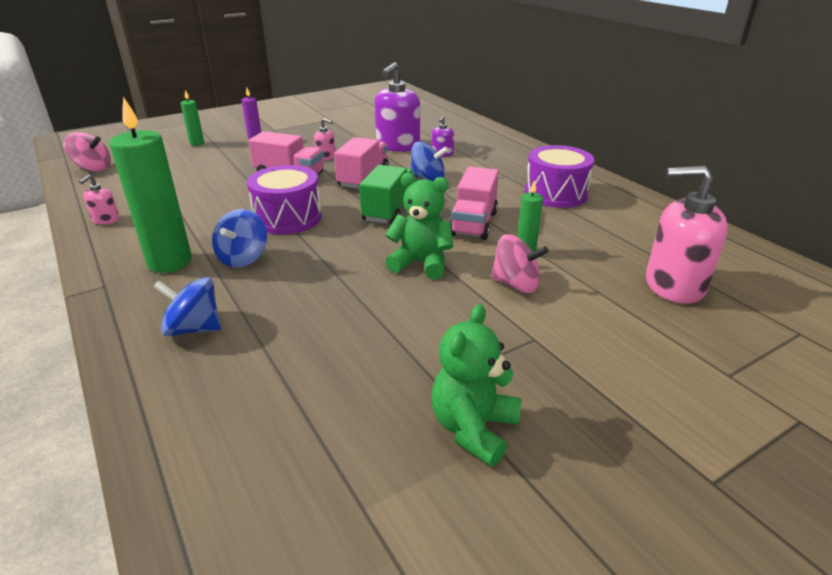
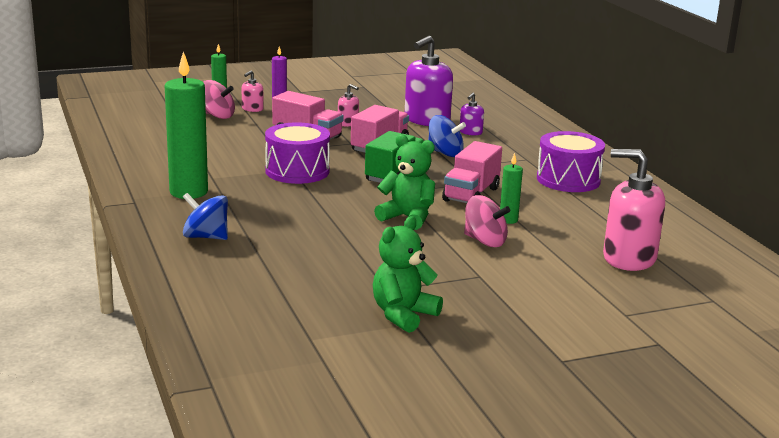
camera: 10 degrees right, 10 degrees down
pink spinning top [64,132,111,171] -> pink spinning top moved to [203,80,235,119]
pink soap dispenser [79,175,119,225] -> pink soap dispenser moved to [242,70,264,112]
blue spinning top [212,209,267,268] -> none

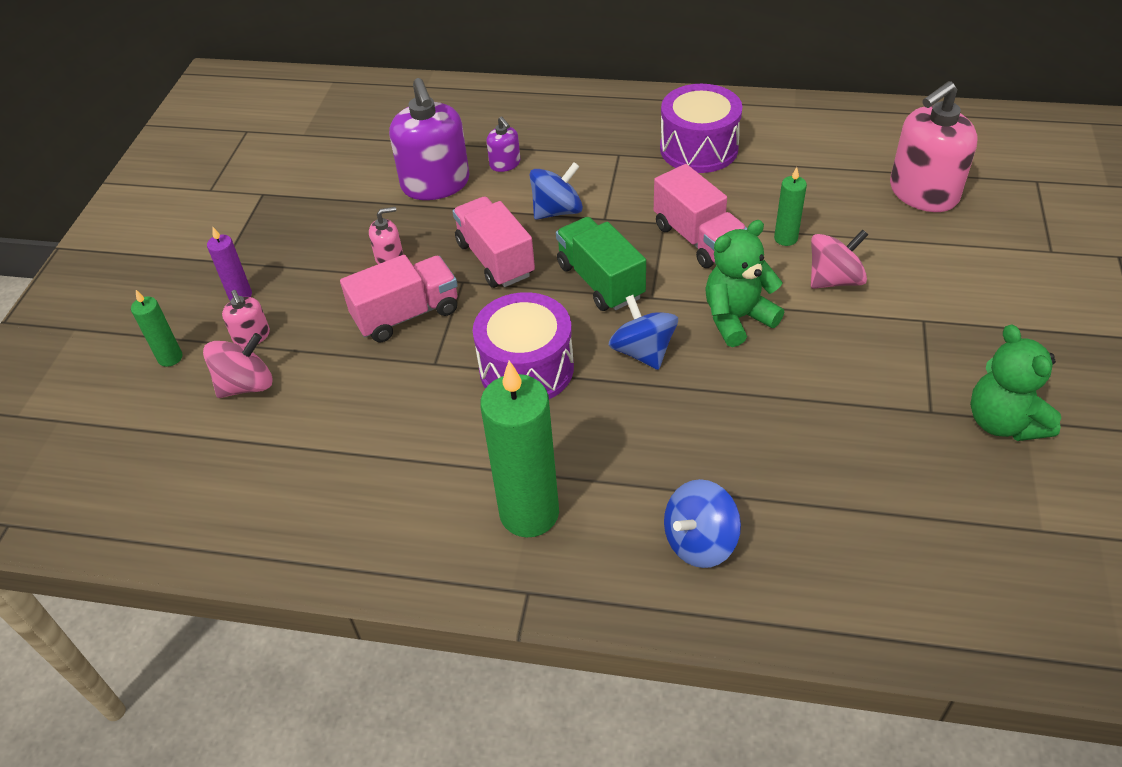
camera: 55 degrees left, 25 degrees up
none -> blue spinning top [609,295,678,370]

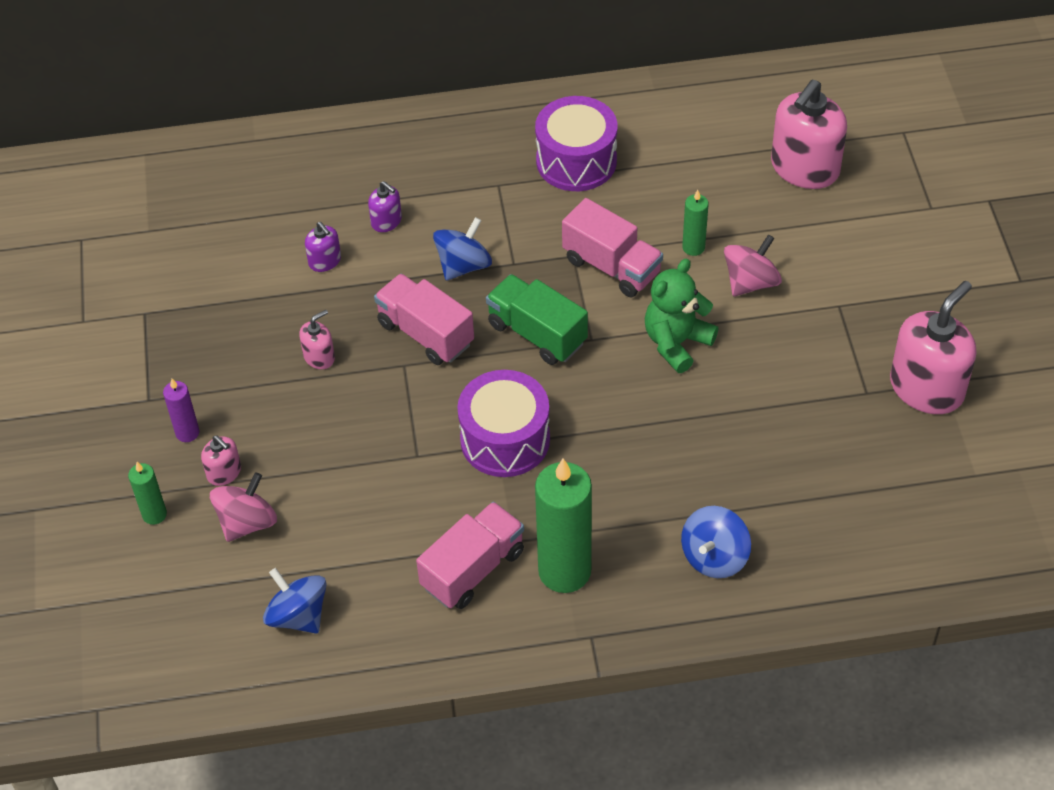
camera: 20 degrees left, 5 degrees up
pink truck [340,255,458,342] -> pink truck moved to [416,502,524,609]
purple soap dispenser [389,78,470,200] -> purple soap dispenser [305,222,341,272], size x0.47
blue spinning top [609,295,678,370] -> blue spinning top moved to [263,568,327,634]
green teddy bear [970,324,1061,441] -> pink soap dispenser [890,281,976,414]

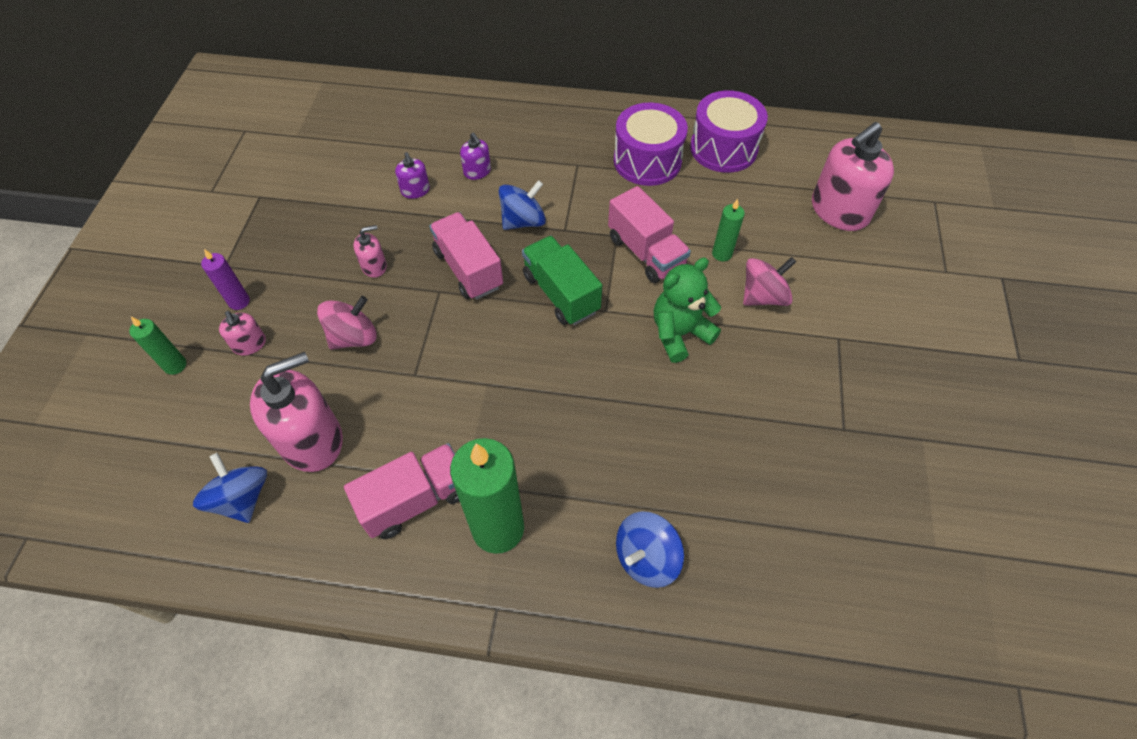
camera: 15 degrees right, 5 degrees up
pink spinning top [210,472,277,542] -> pink spinning top moved to [317,296,377,350]
purple drum [457,370,550,477] -> purple drum moved to [690,90,768,173]
pink soap dispenser [890,281,976,414] -> pink soap dispenser moved to [250,352,343,472]

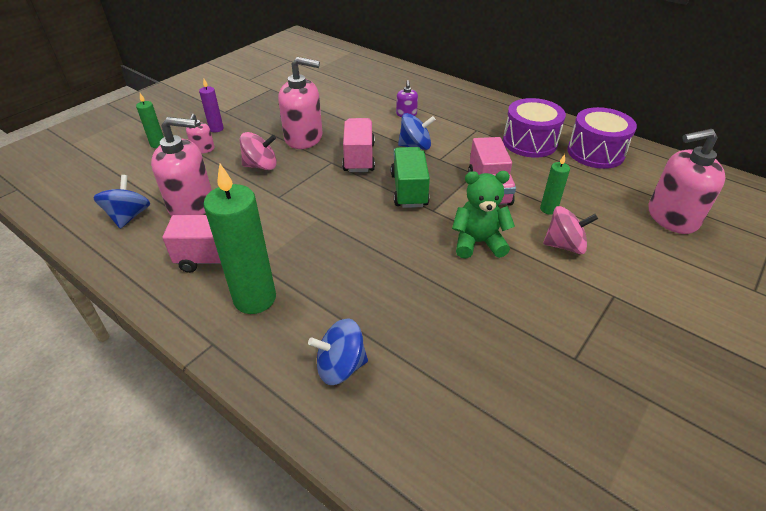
camera: 30 degrees right, 15 degrees down
pink soap dispenser [354,225,387,278] -> pink soap dispenser [278,57,323,149], size x2.12
purple soap dispenser [395,152,430,199] -> none

